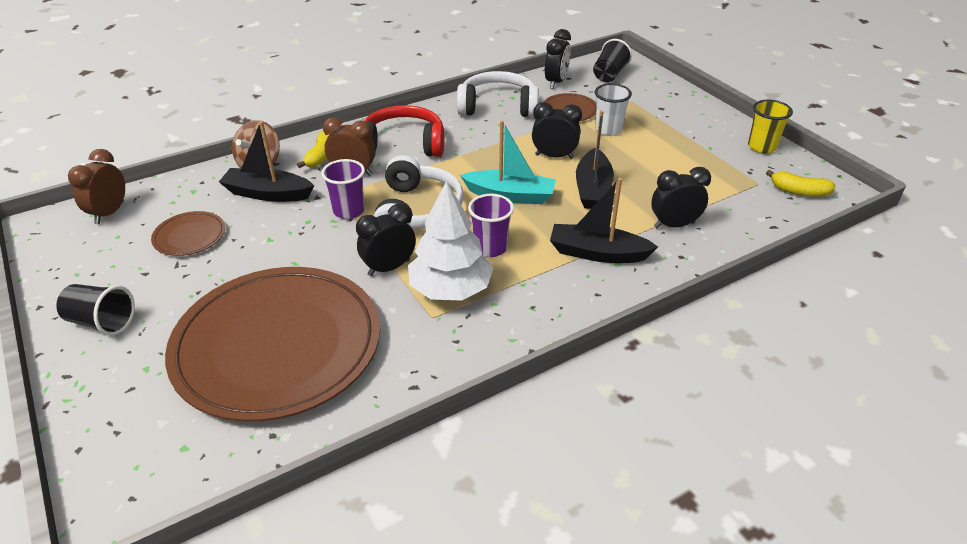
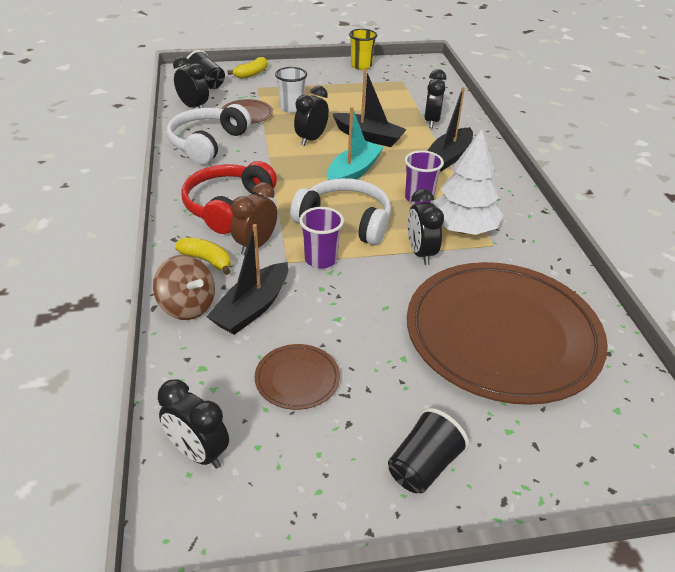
camera: 70 degrees left, 0 degrees up
brown clock [68,149,125,224] -> black clock [158,379,229,469]
yellow banana [766,170,836,197] -> yellow banana moved to [228,57,267,79]

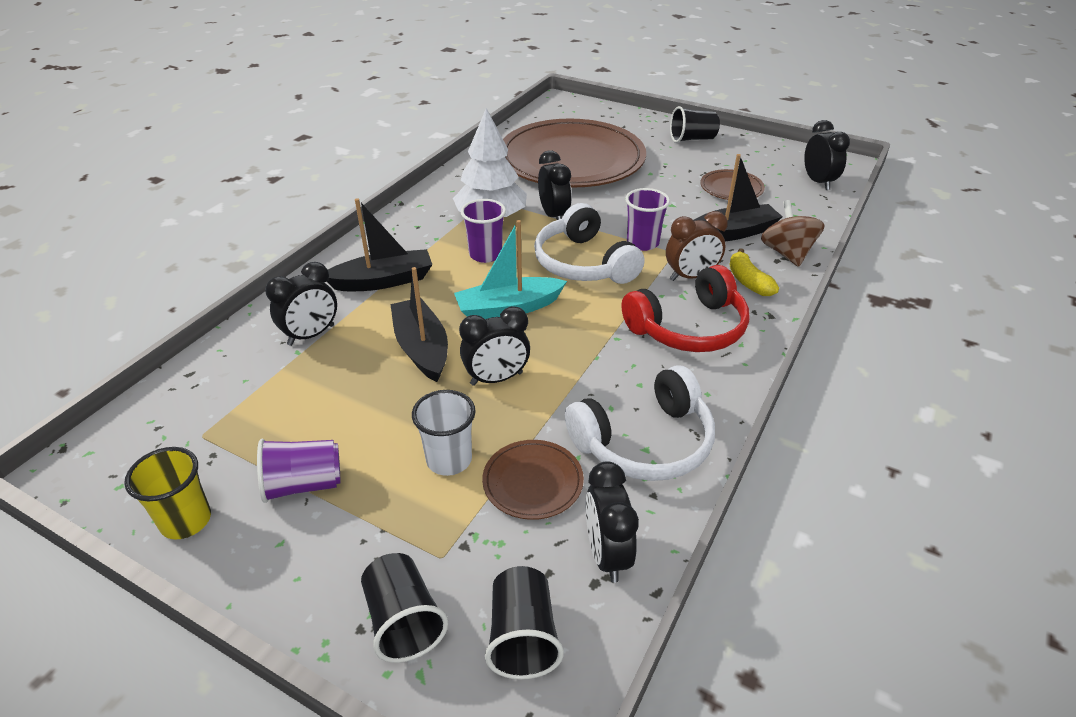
camera: 140 degrees left, 0 degrees up
yellow banana [228,57,267,79] -> black cup [361,553,448,663]
black clock [407,189,444,265] -> black clock turned 45 degrees counterclockwise [538,150,572,220]
none -> purple cup [257,439,341,503]

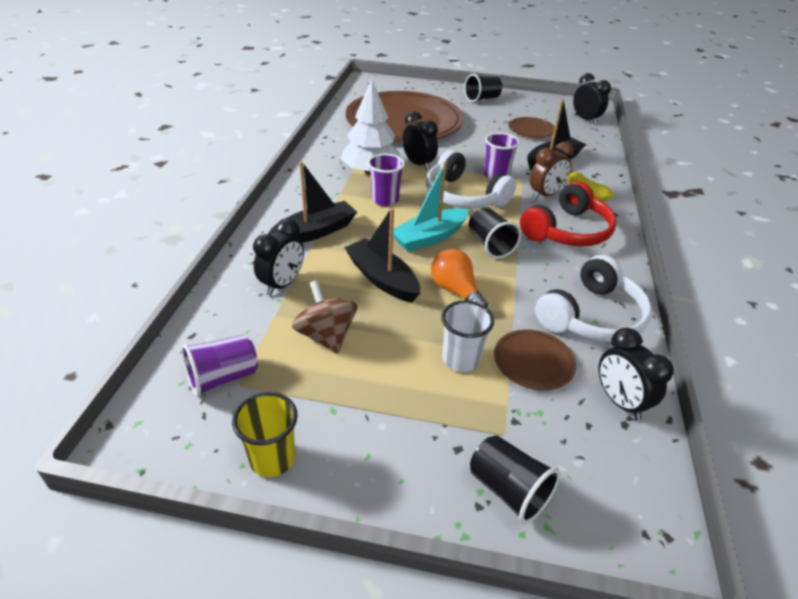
camera: 20 degrees left, 0 degrees up
purple cup [257,439,341,503] -> purple cup moved to [182,335,258,397]
black clock [459,306,530,386] -> orange light bulb [431,249,488,308]
black cup [485,566,564,680] -> black cup moved to [469,207,521,259]
brown spinning top [761,200,825,267] -> brown spinning top moved to [292,280,357,354]

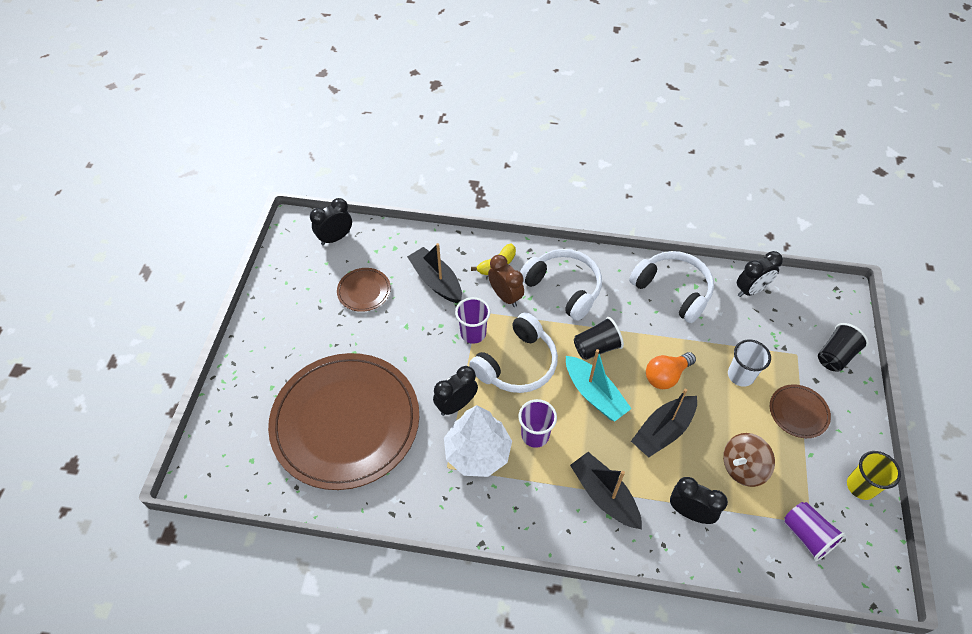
camera: 90 degrees left, 15 degrees up
black cup [464,74,502,103] -> none
brown plate [494,329,576,390] -> brown plate moved to [770,384,831,438]
red headphones [520,181,617,246] -> white headphones [520,249,602,321]

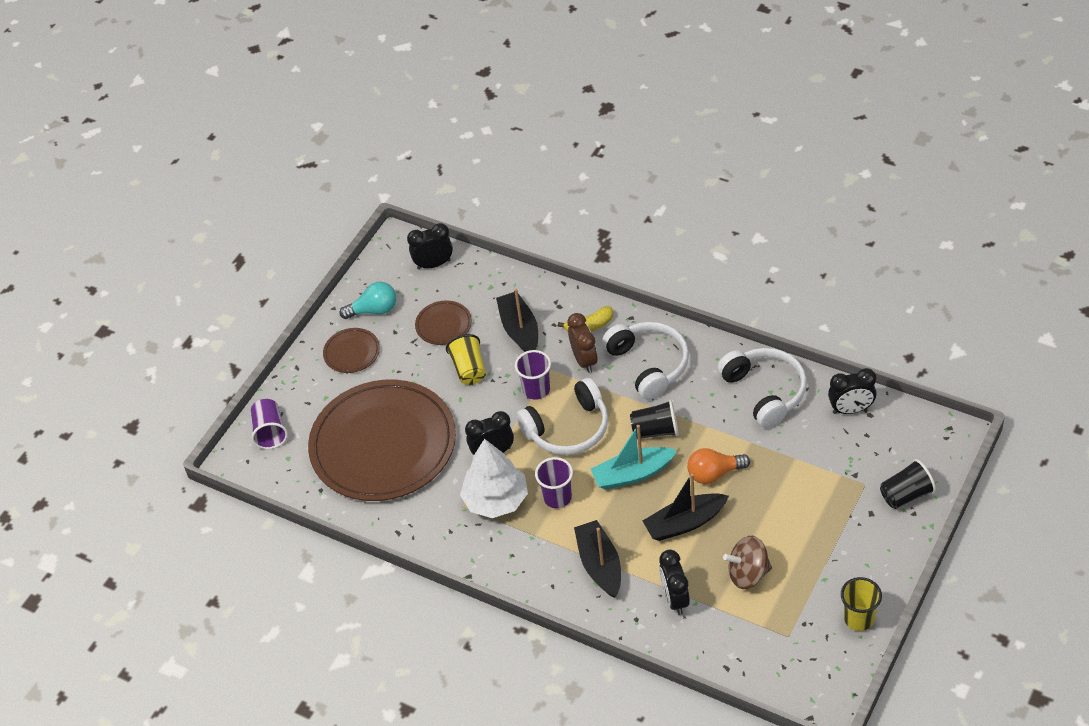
camera: 25 degrees right, 5 degrees down
turquoise boat [566,349,632,421] -> turquoise boat turned 90 degrees clockwise [591,425,677,490]
black clock [670,477,728,524] -> black clock turned 150 degrees counterclockwise [659,550,690,615]
white cup [728,339,771,387] -> none
brown plate [770,384,831,438] -> brown plate moved to [323,328,380,373]
purple cup [784,502,846,561] -> purple cup moved to [251,399,288,449]
none -> turquoise light bulb [340,282,396,319]
none -> yellow cup [446,334,486,385]

